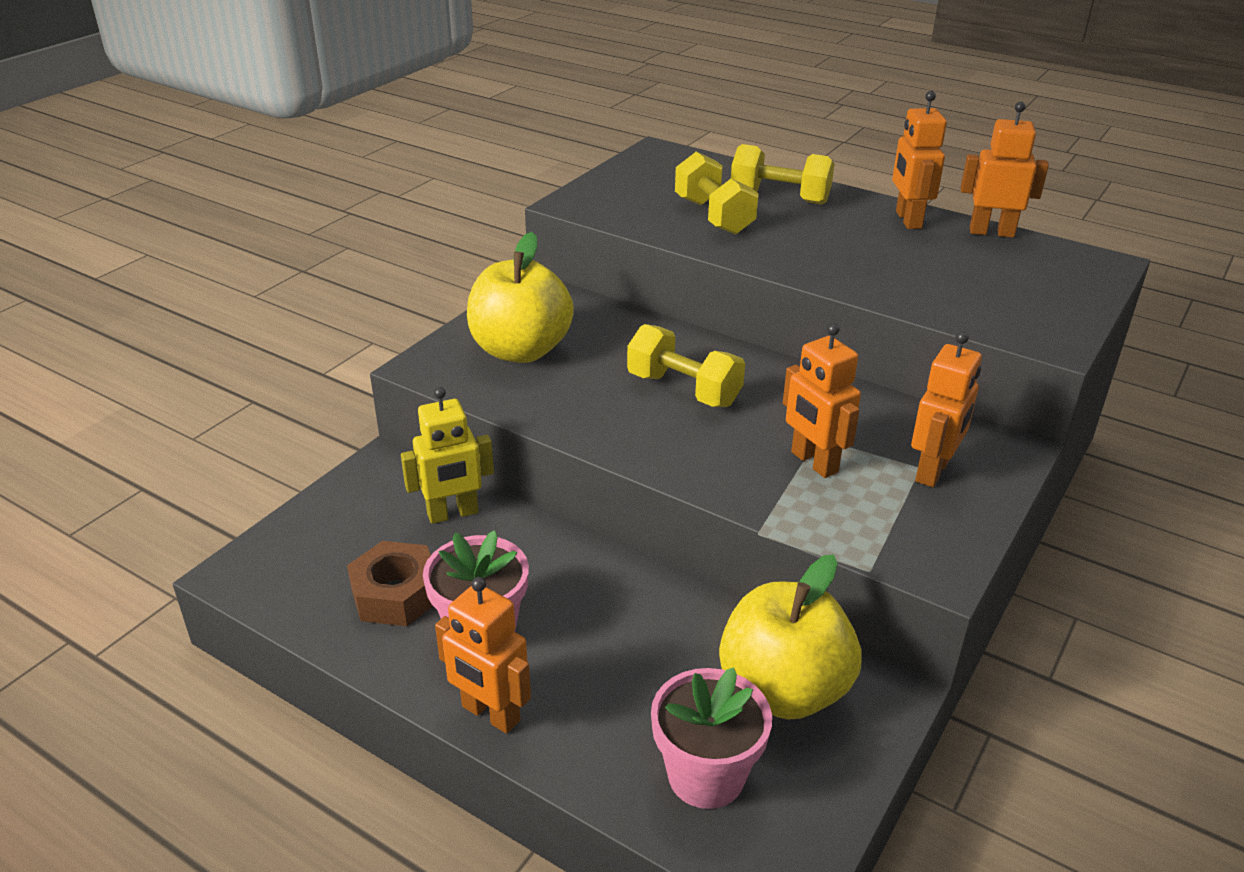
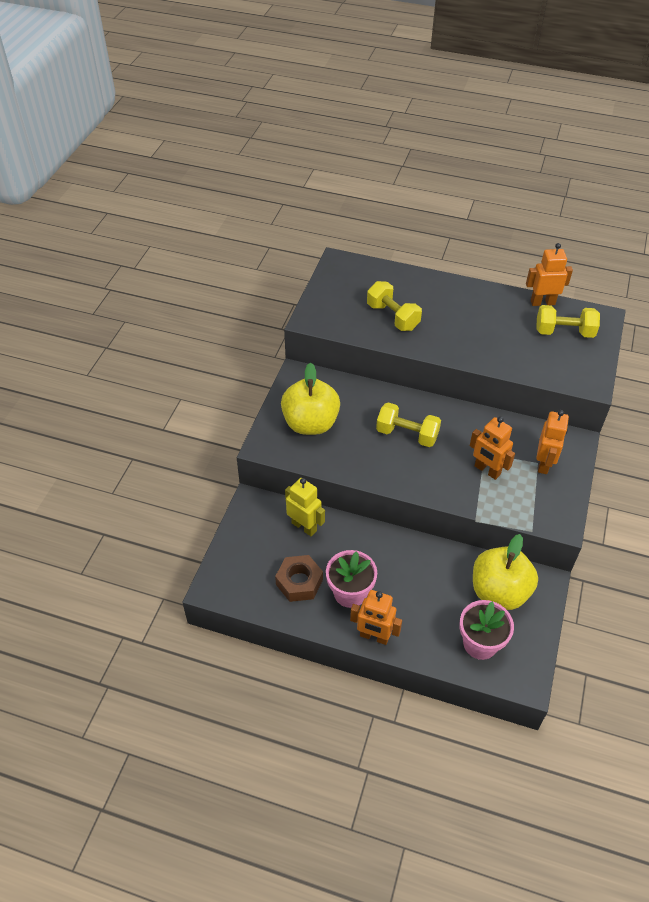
camera: 15 degrees left, 15 degrees up
yellow robot [401,387,494,524] -> yellow robot turned 105 degrees counterclockwise [285,478,325,536]
yellow dumbbell [731,144,834,205] -> yellow dumbbell moved to [536,305,600,338]
orange robot [892,91,947,229] -> none

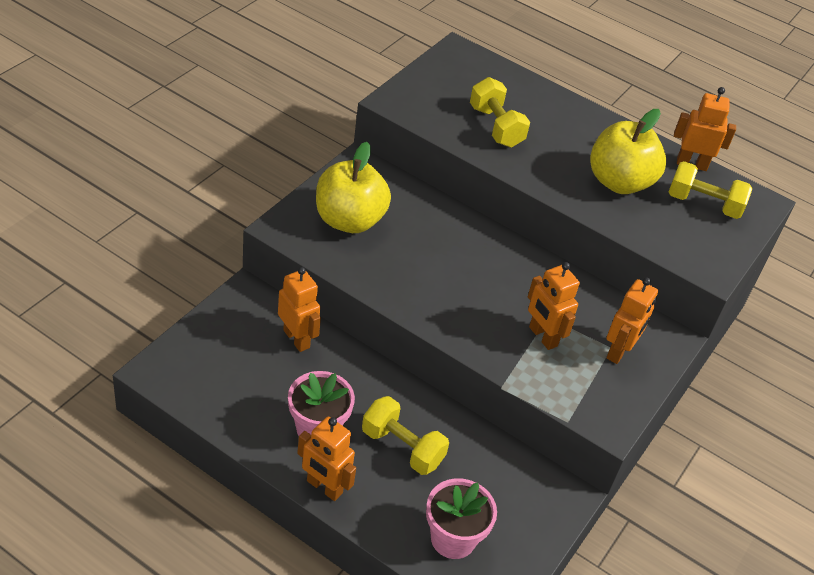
camera: 10 degrees right, 5 degrees down
brown nut [275,555,323,602] -> none
yellow robot [285,478,325,536] -> orange robot [278,267,321,352]
yellow dumbbell [376,402,441,447] -> yellow dumbbell moved to [362,396,449,475]
yellow apple [473,534,538,610] -> yellow apple moved to [590,109,666,194]

